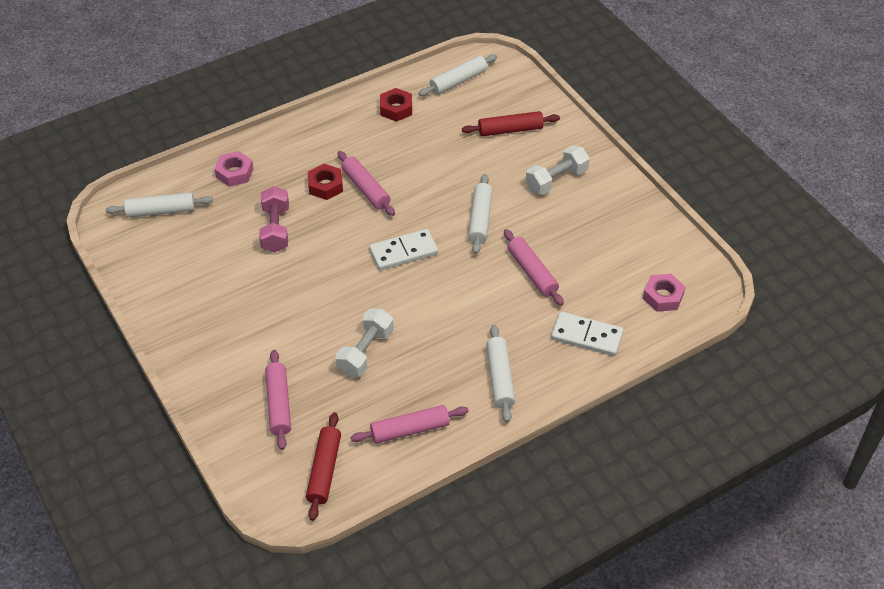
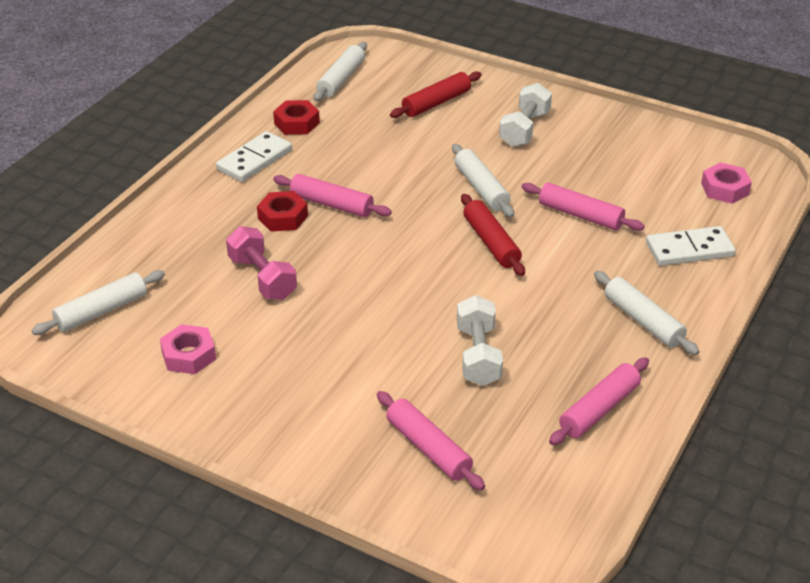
camera: 30 degrees left, 10 degrees down
pink nut [214,151,254,187] -> pink nut moved to [160,324,216,374]
red rolling pin [306,412,341,521] -> red rolling pin moved to [461,194,525,276]
white domino [369,229,438,271] -> white domino moved to [216,131,292,182]

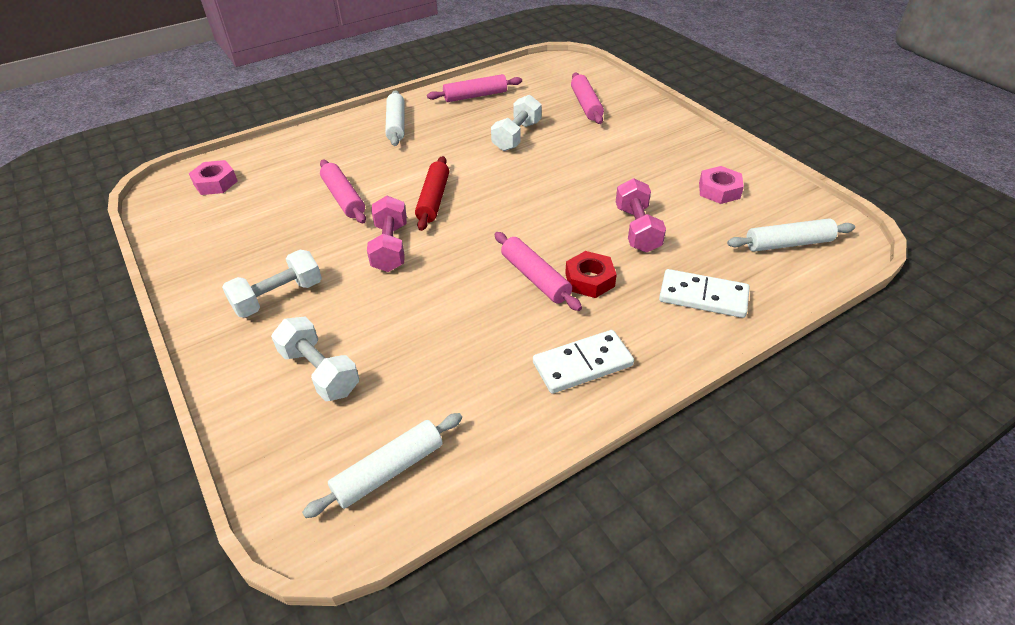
camera: 150 degrees left, 5 degrees up
red nut [273,100,320,135] -> none
red rolling pin [390,71,482,118] -> white dumbbell [271,317,359,401]
white rolling pin [452,144,514,218] -> pink dumbbell [367,196,407,272]
white domino [646,226,736,266] -> white domino moved to [659,269,750,318]

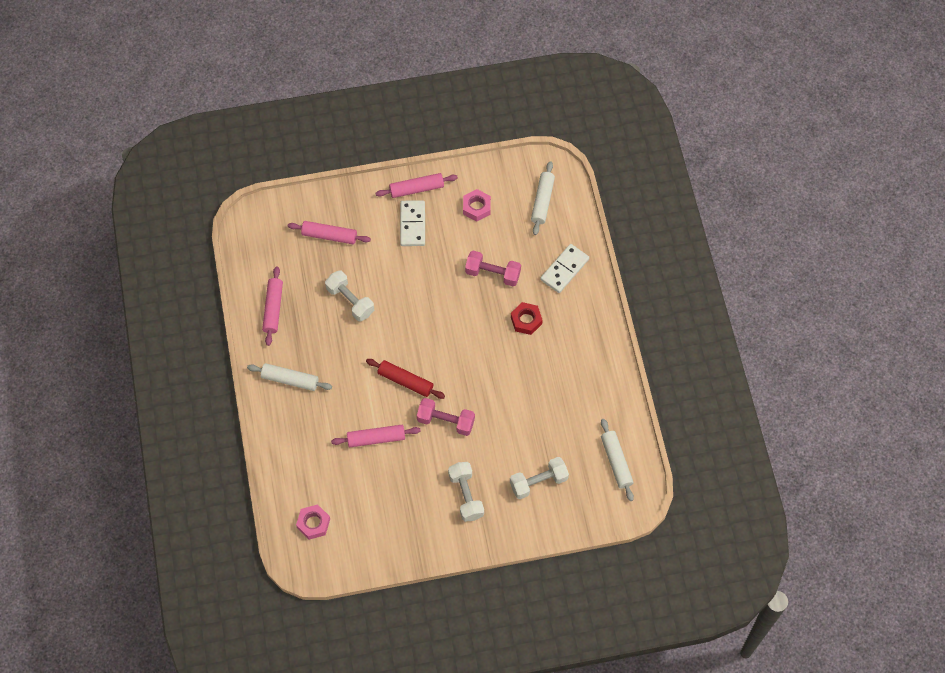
camera: 70 degrees left, 20 degrees up
pink rolling pin [495,232,582,311] -> pink rolling pin moved to [375,173,458,198]
white domino [533,330,634,394] -> white domino moved to [400,200,425,246]

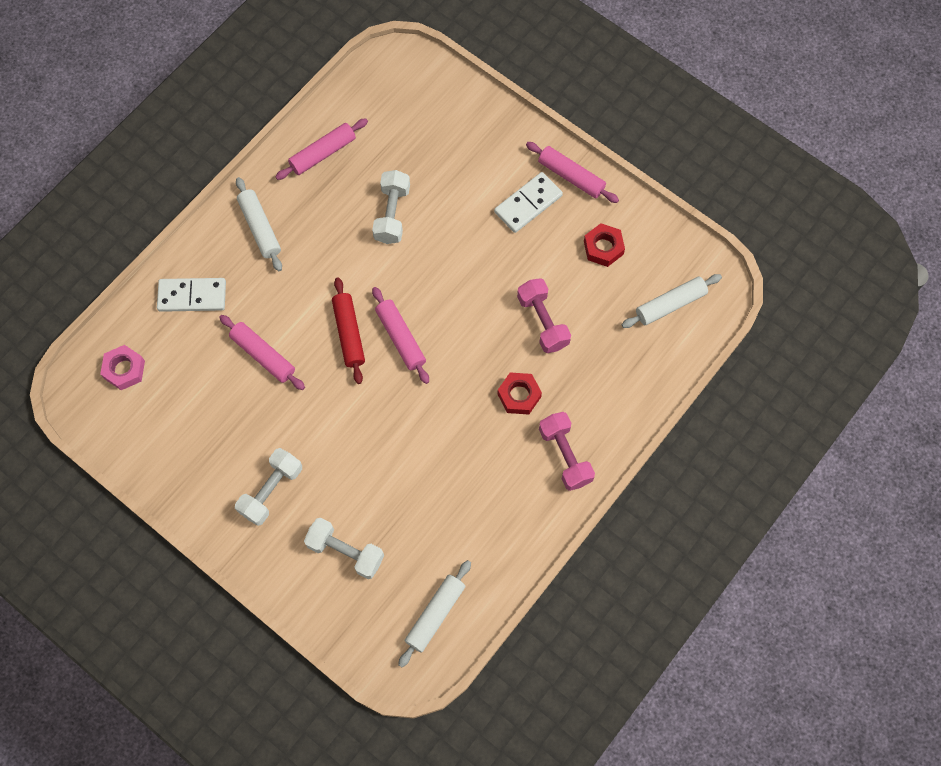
camera: 50 degrees right, 5 degrees up
pink rolling pin [288,221,371,244] -> pink rolling pin moved to [372,287,429,384]
pink dumbbell [417,398,475,436] -> pink dumbbell moved to [539,412,595,491]
pink nut [463,189,491,222] -> red nut [584,223,625,267]
white domino [540,244,589,293] -> white domino moved to [157,278,226,312]

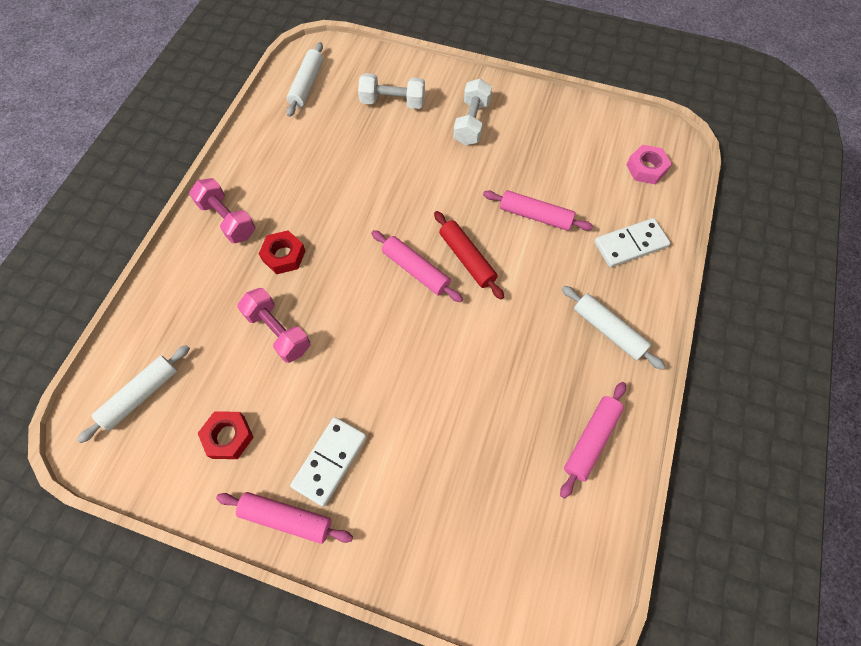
camera: 160 degrees right, 5 degrees down
white dumbbell [372,170,410,244] -> none

